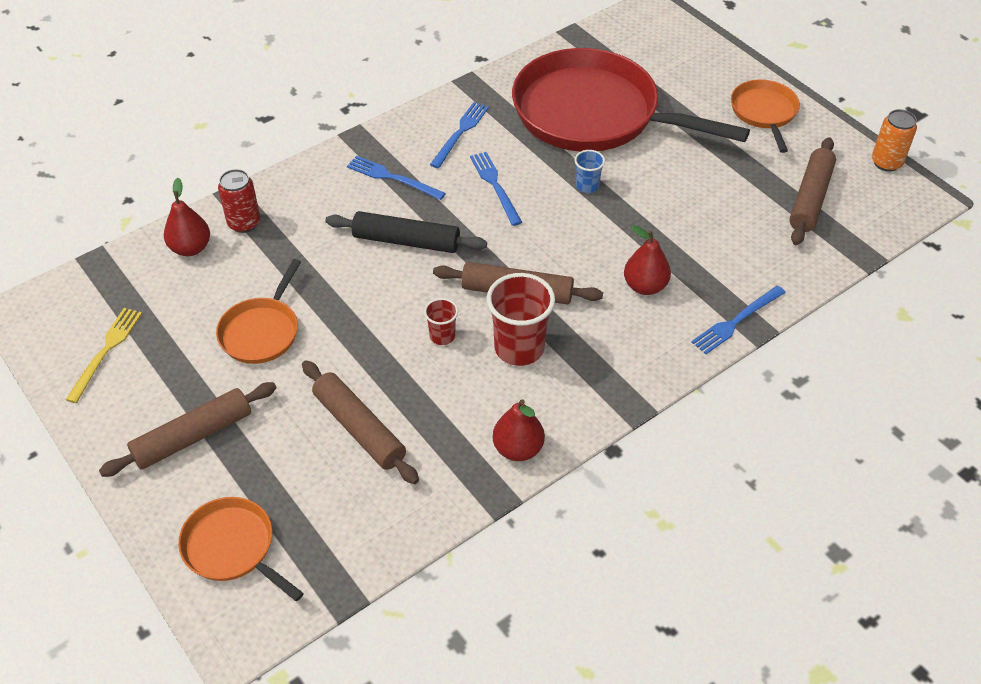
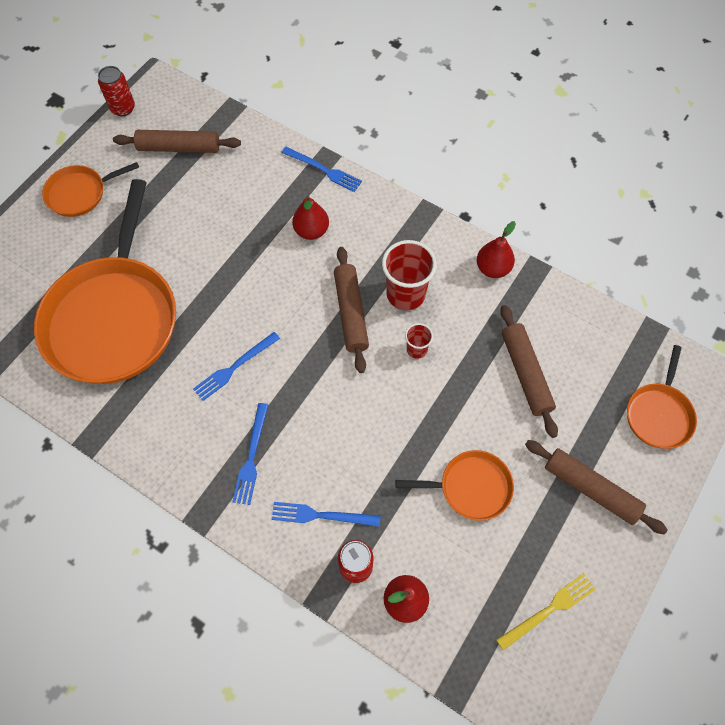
camera: 110 degrees left, 15 degrees up
yellow fork [66,308,142,403] -> yellow fork turned 150 degrees clockwise [496,573,596,650]
brown rolling pin [302,361,419,484] -> brown rolling pin turned 45 degrees counterclockwise [500,305,558,438]
black rolling pin [326,211,487,253] -> none
blue fork [430,102,489,168] -> blue fork moved to [271,502,381,527]
red pan [512,48,750,152] -> orange pan [34,179,176,384]
blue cup [574,150,605,193] -> none
orange can [872,109,917,172] -> red can [98,66,135,116]

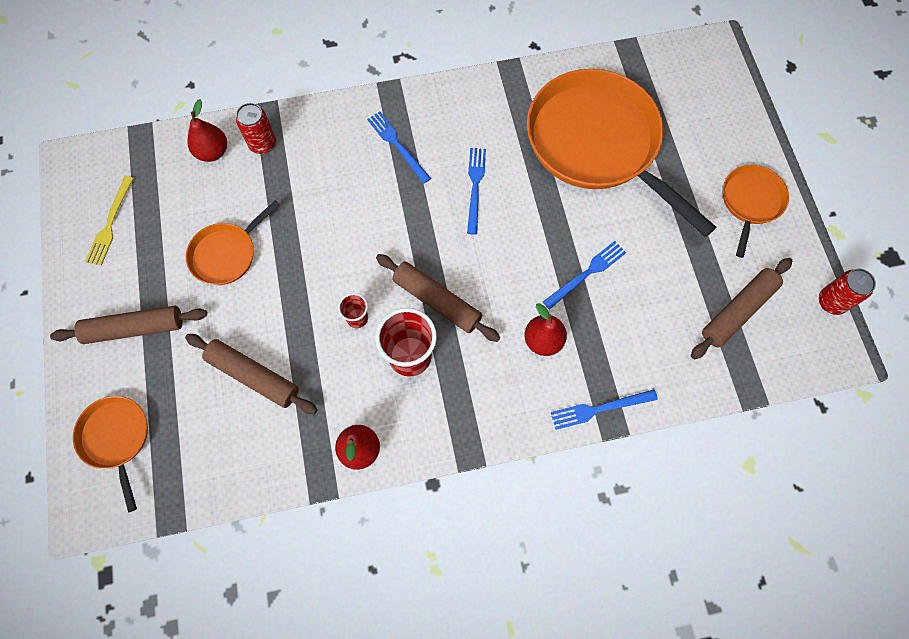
camera: 135 degrees right, 5 degrees up
blue fork [271,502,381,527] -> blue fork moved to [543,241,626,309]

